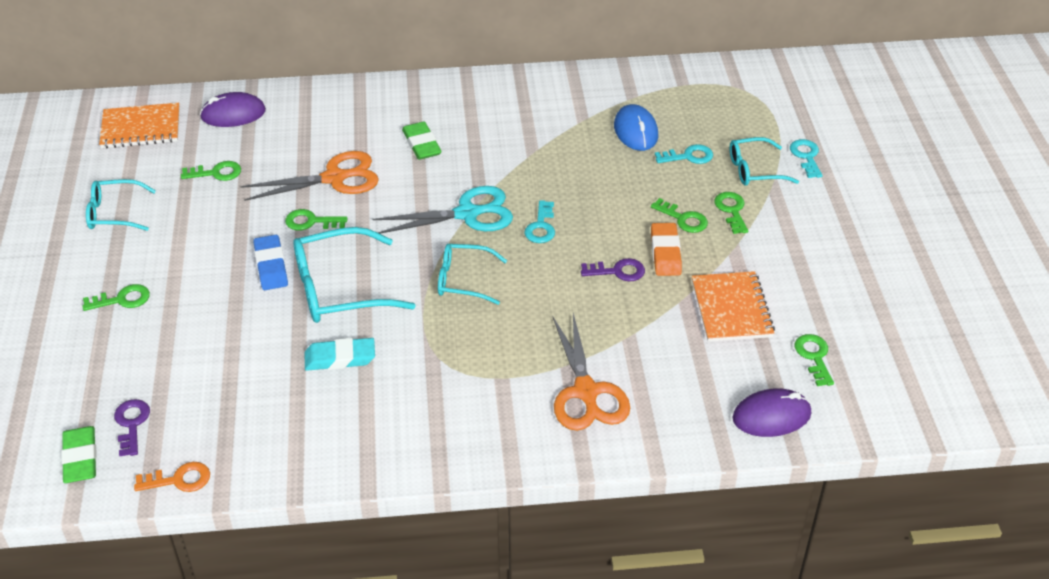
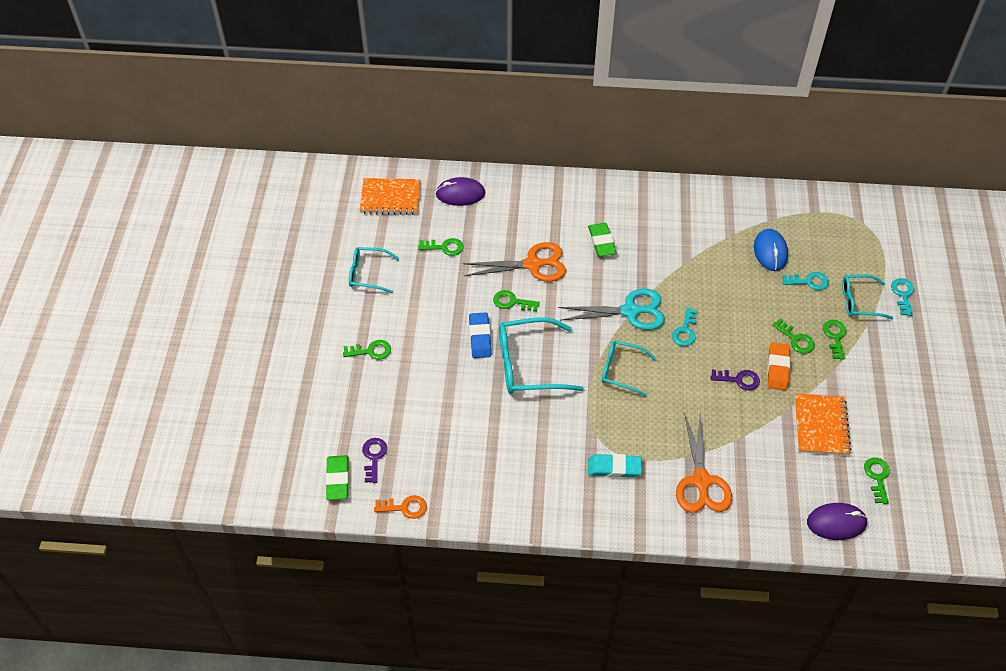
camera: 10 degrees right, 10 degrees up
turquoise eraser [305,338,375,371] -> turquoise eraser moved to [588,454,642,478]

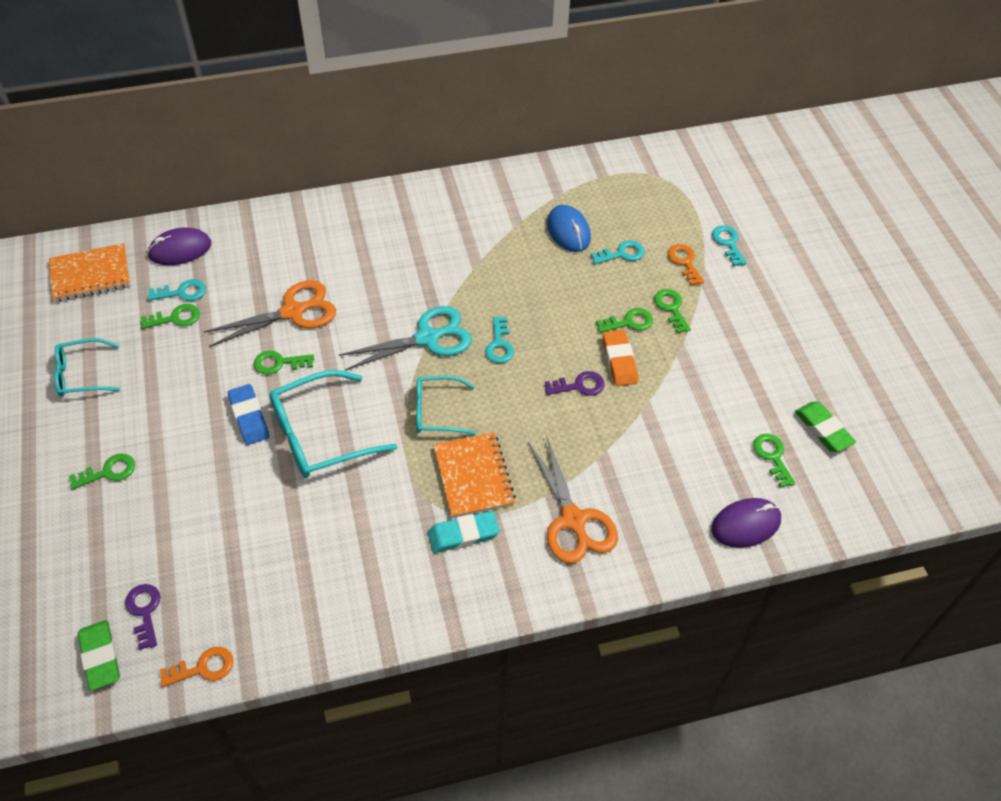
camera: 20 degrees left, 0 degrees up
green eraser [588,223,617,257] -> green eraser moved to [795,402,856,452]
green key [772,318,815,354] -> green key turned 45 degrees counterclockwise [596,308,653,333]
orange notebook [794,393,852,455] -> orange notebook moved to [433,432,516,518]
turquoise glasses [842,275,893,319] -> orange key [668,244,704,286]
none -> turquoise key [148,279,206,301]

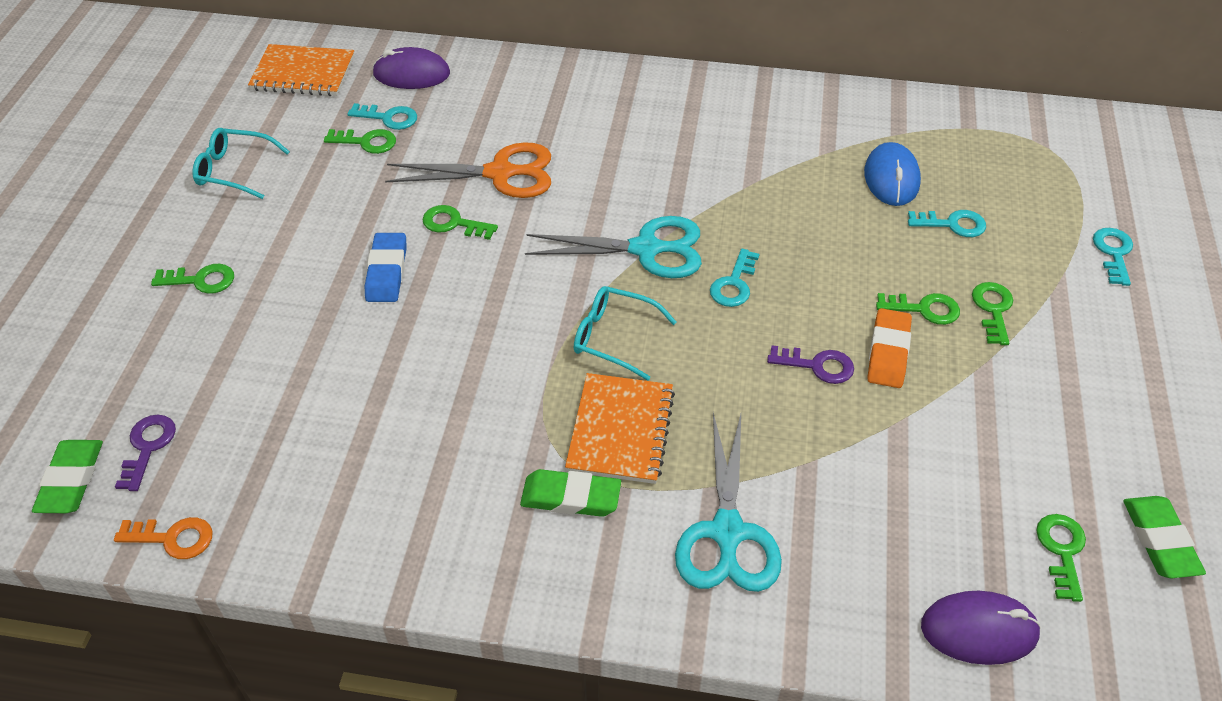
camera: 25 degrees right, 5 degrees down
turquoise glasses [269,370,397,478] -> none
turquoise eraser [428,511,500,553] -> green eraser [520,469,621,517]
orange scissors [528,435,618,564] -> turquoise scissors [675,413,782,592]
orange key [668,244,704,286] -> none

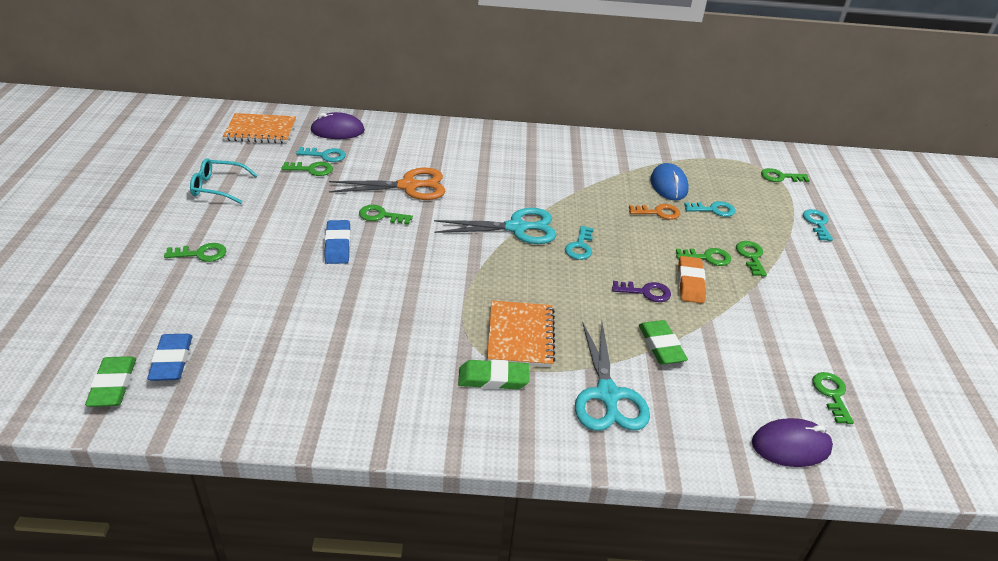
camera: 10 degrees left, 10 degrees down
orange key [114,517,213,559] -> orange key moved to [629,204,680,220]
purple key [115,415,176,491] -> blue eraser [147,334,192,381]
turquoise glasses [574,286,677,380] -> none
green eraser [1123,496,1206,578] -> green eraser moved to [639,320,688,365]
none -> green key [761,168,810,182]

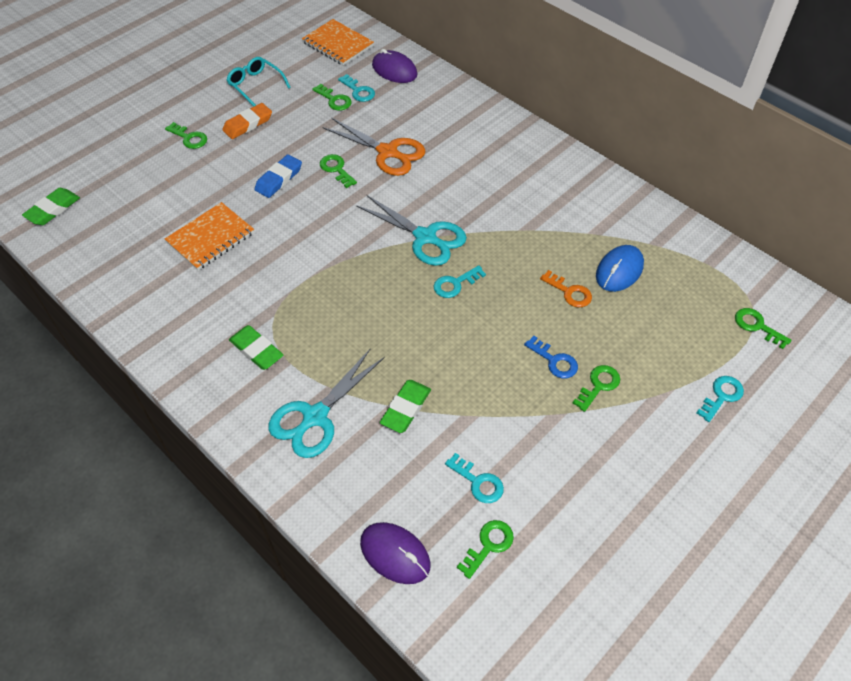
camera: 45 degrees right, 15 degrees up
blue eraser [147,334,192,381] -> none
orange notebook [487,301,555,367] -> orange notebook moved to [165,202,254,270]
purple key [612,281,671,302] -> none
green key [676,248,731,266] -> blue key [524,336,578,379]
orange eraser [678,256,706,303] -> orange eraser moved to [222,103,272,139]
turquoise key [684,201,736,217] -> turquoise key moved to [445,453,504,503]

